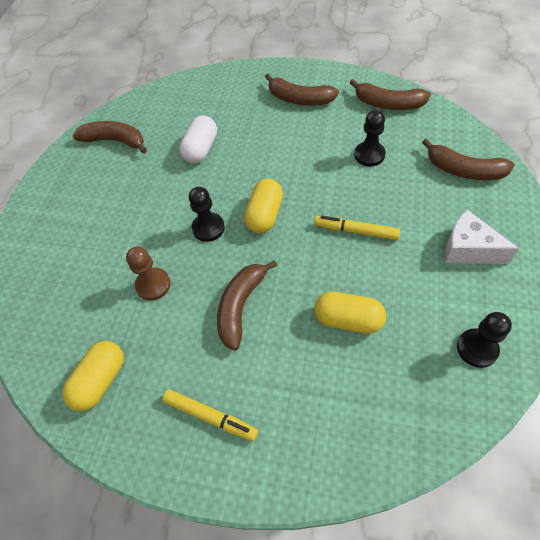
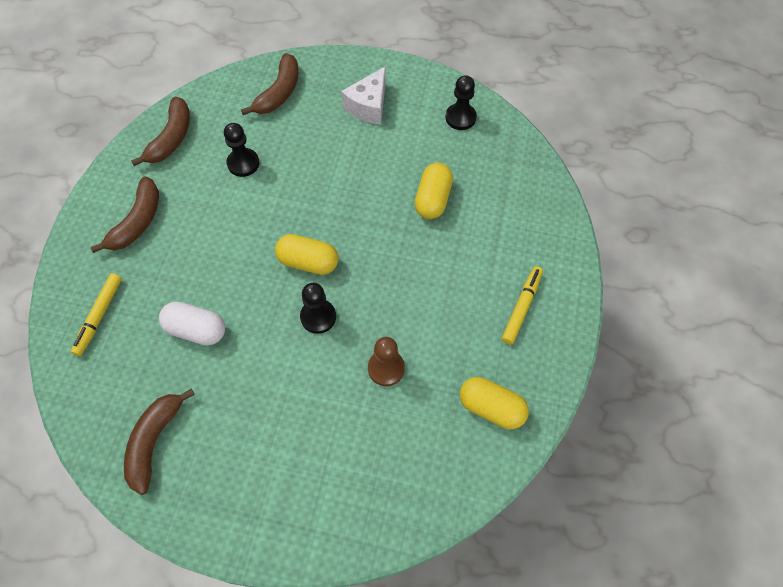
camera: 95 degrees left, 5 degrees up
brown banana [217,260,277,351] -> none
yellow marker [315,216,400,240] -> yellow marker moved to [71,273,122,356]

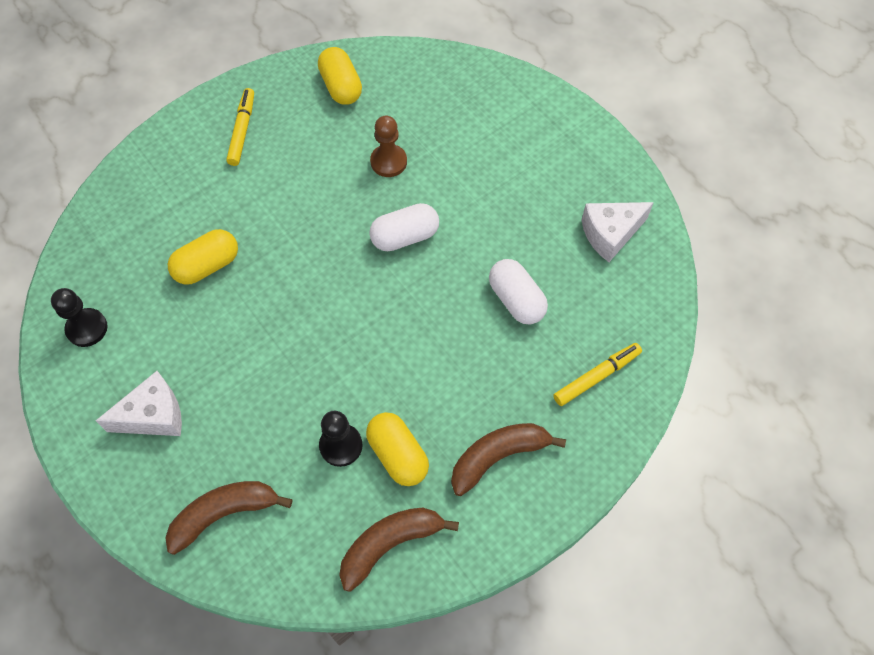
camera: 140 degrees left, 0 degrees up
brown banana [124,389,195,495] -> white cheese [581,202,654,262]
yellow capsule [275,234,338,275] -> yellow capsule moved to [366,412,429,486]
black pawn [300,283,336,334] -> white capsule [369,203,439,251]
yellow marker [502,266,543,345] -> yellow marker turned 120 degrees clockwise [226,88,254,166]

